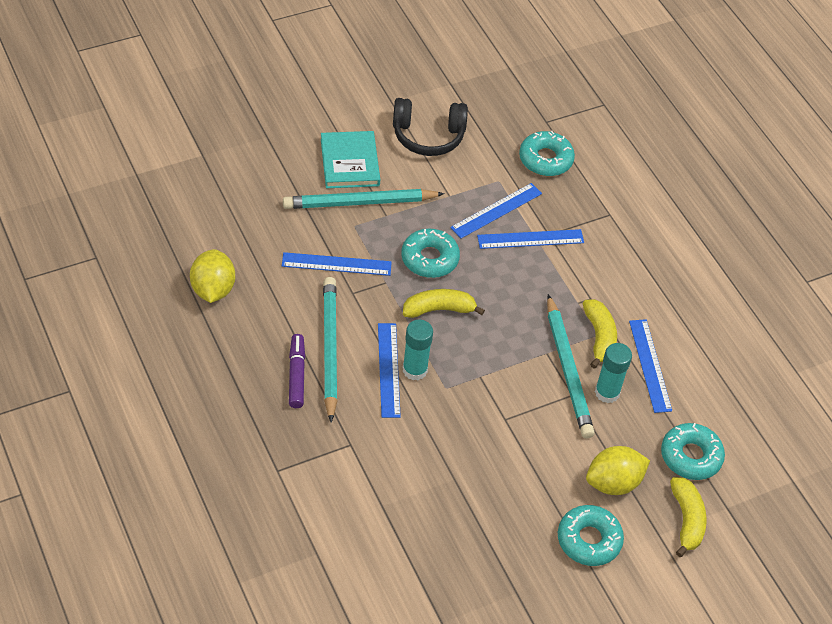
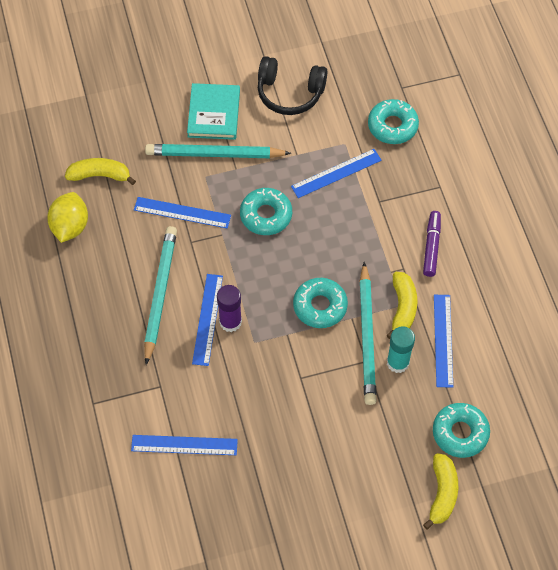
camera: 15 degrees right, 10 degrees up
purple marker [289,334,305,408] -> purple marker moved to [423,211,441,277]
yellow banana [403,289,485,318] -> yellow banana moved to [65,158,136,185]
turquoise glue stick [403,320,433,380] -> purple glue stick [217,285,242,332]
blue ruler [477,229,584,249] -> blue ruler moved to [131,435,238,455]
turquoise donut [558,505,624,566] -> turquoise donut moved to [293,278,348,328]
yellow lemon [586,446,650,495] -> none

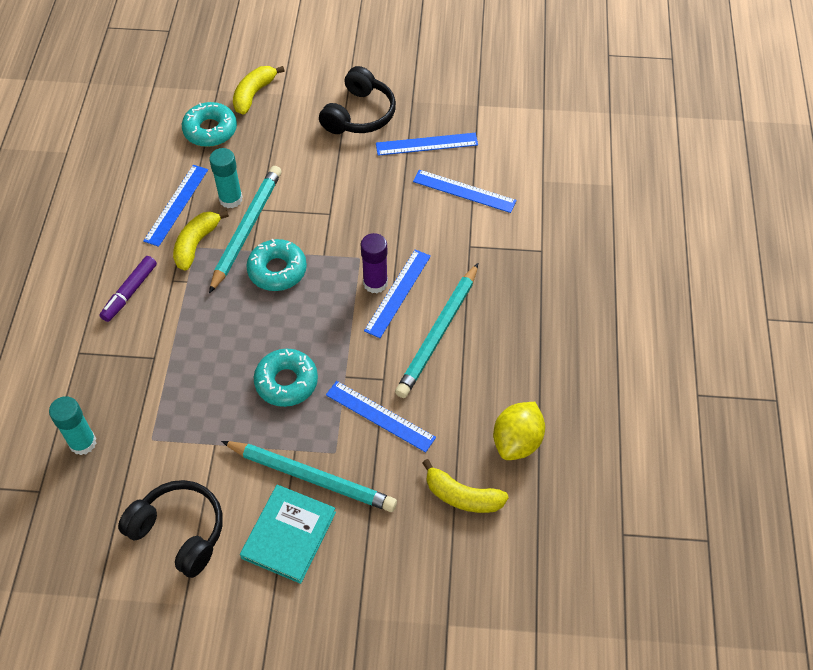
camera: 160 degrees left, 5 degrees down
blue ruler [291,149,382,198] -> blue ruler moved to [376,133,478,156]
turquoise donut [368,99,419,144] -> turquoise glue stick [49,396,96,455]
none -> black headphones [319,66,396,134]

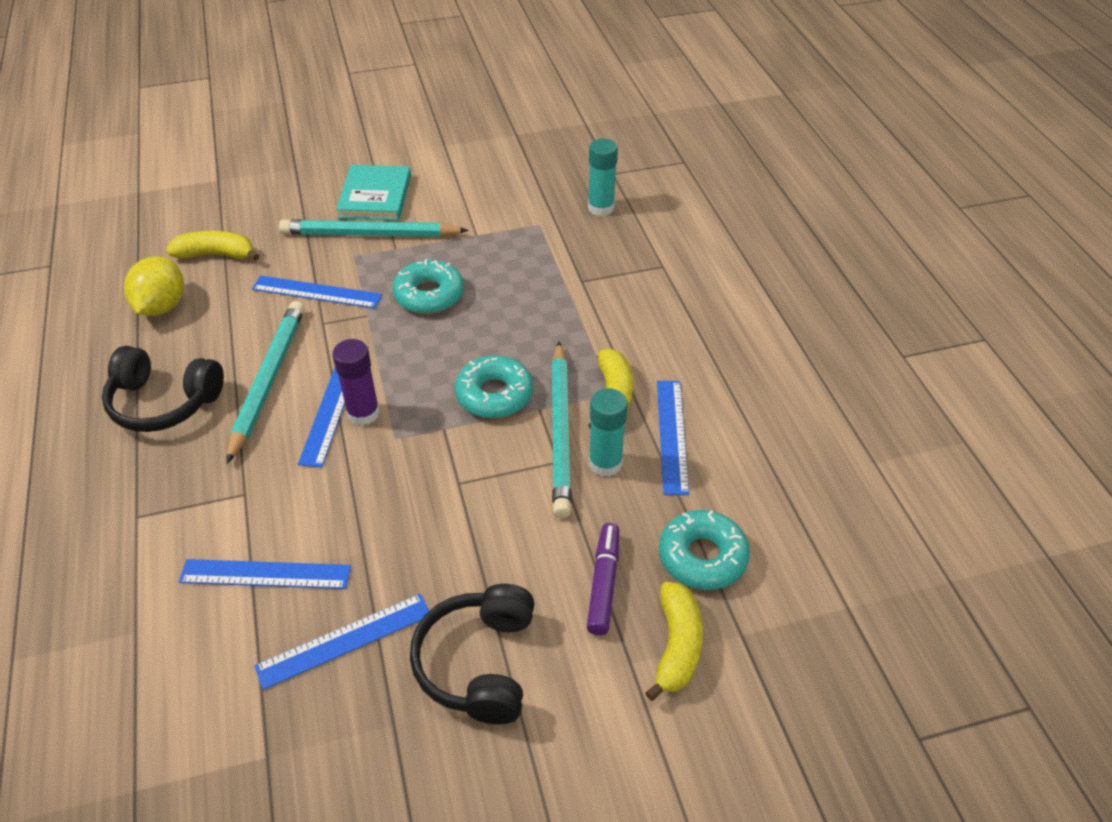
camera: 160 degrees right, 10 degrees down
purple marker [99,256,157,322] -> purple marker moved to [587,523,619,635]
black headphones [118,480,223,578] -> black headphones moved to [102,346,224,432]

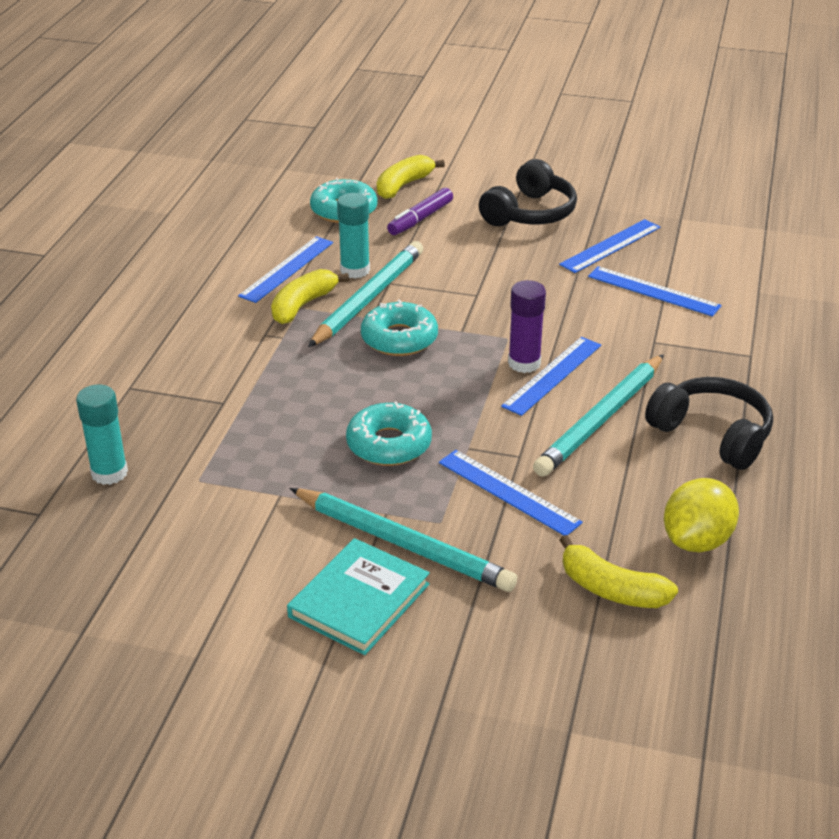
camera: 150 degrees left, 10 degrees down
blue ruler [254,594,429,690] -> blue ruler turned 45 degrees counterclockwise [559,219,660,273]

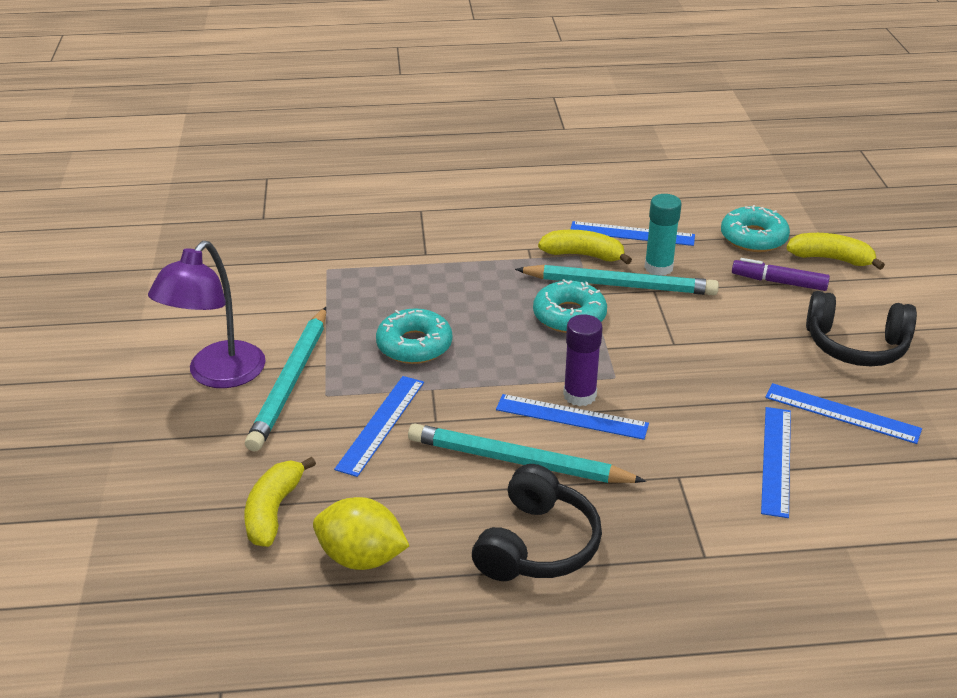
camera: 70 degrees right, 0 degrees up
turquoise glue stick [76,384,128,485] -> none
turquoise book [287,538,430,655] -> purple lamp [148,241,266,388]

